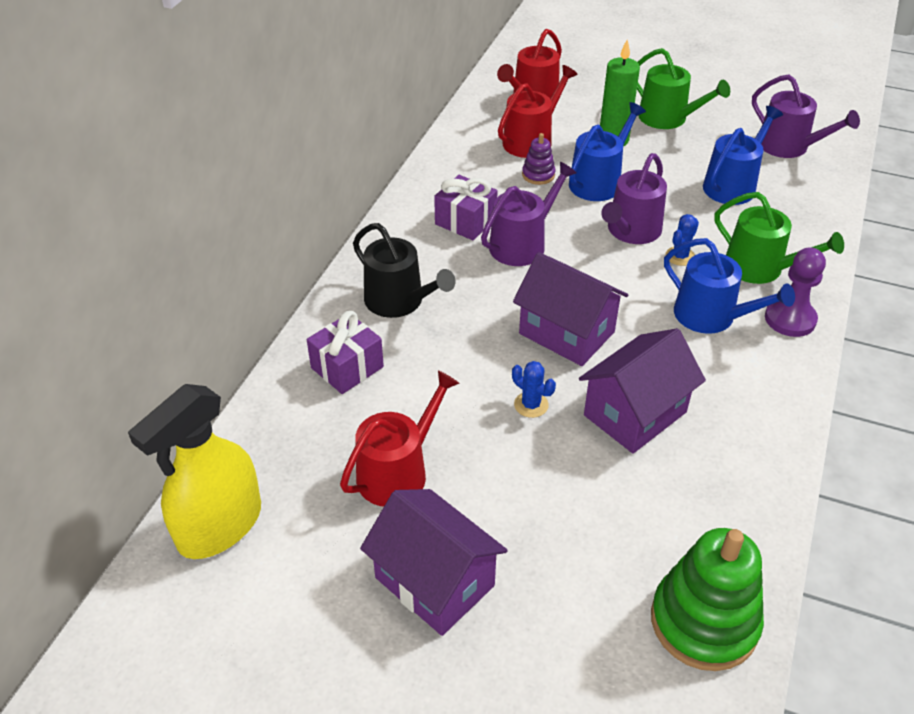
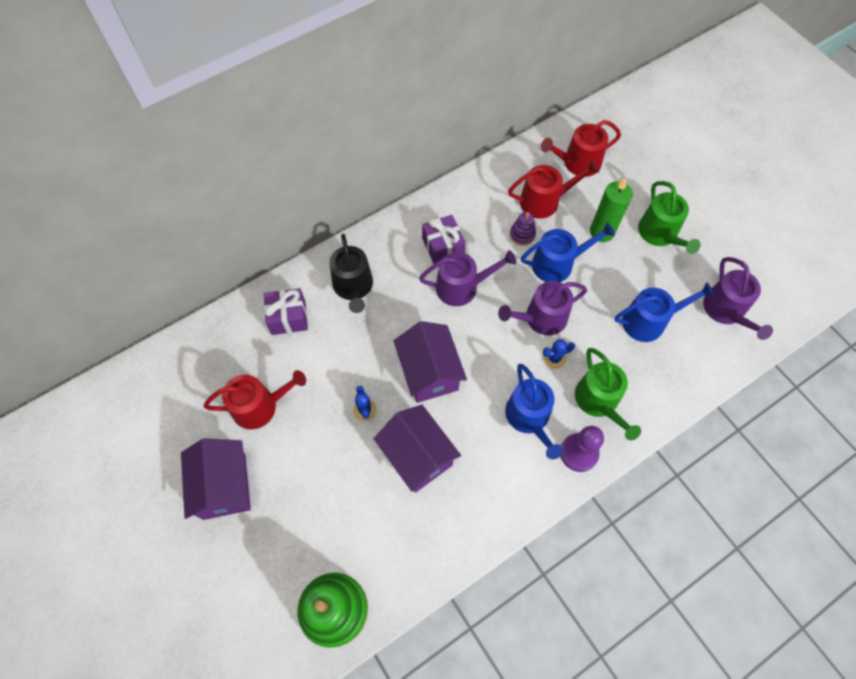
camera: 35 degrees right, 20 degrees up
yellow spray bottle [128,384,261,559] -> none
purple house [579,328,706,454] -> purple house turned 60 degrees clockwise [374,405,461,492]

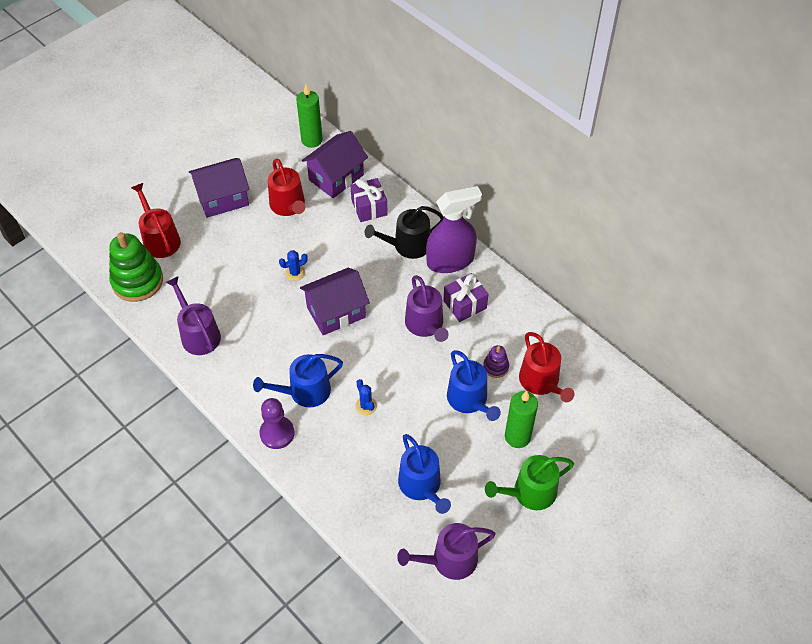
camera: 80 degrees right, 10 degrees down
purple house [374,405,461,492] -> purple house moved to [302,131,368,198]
purple watering can [498,281,587,336] -> purple watering can moved to [166,276,221,355]
red watering can [541,120,621,177] -> red watering can moved to [131,183,181,258]
green watering can [575,348,641,440] -> none
none -> green candle [296,84,323,148]
none -> purple spray bottle [426,186,482,273]

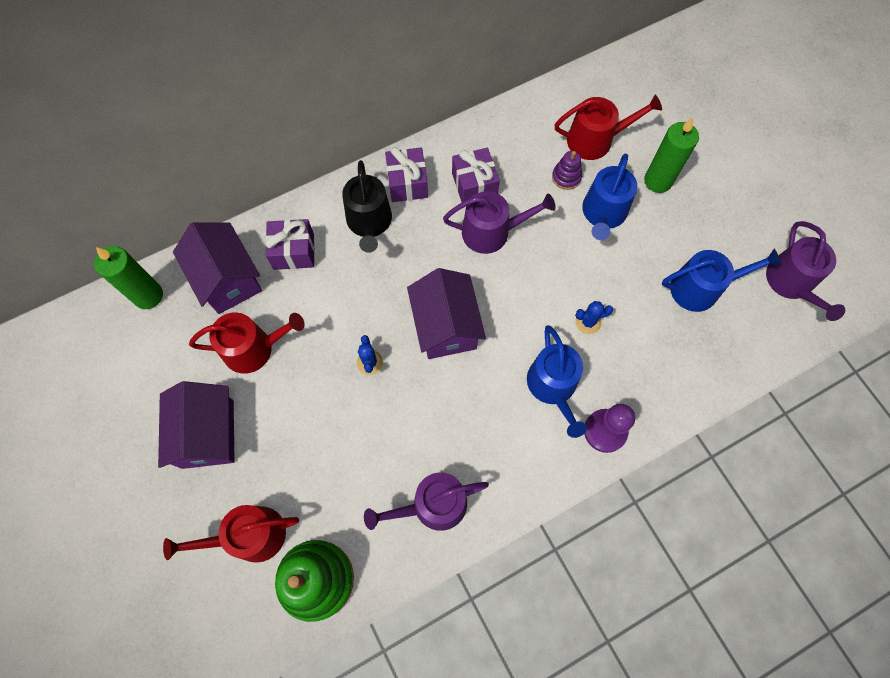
camera: 75 degrees left, 15 degrees up
purple spray bottle [426,186,482,273] -> purple gift [385,147,428,202]
blue watering can [447,350,501,421] -> blue watering can turned 120 degrees clockwise [582,153,637,240]
green watering can [485,455,574,510] -> none

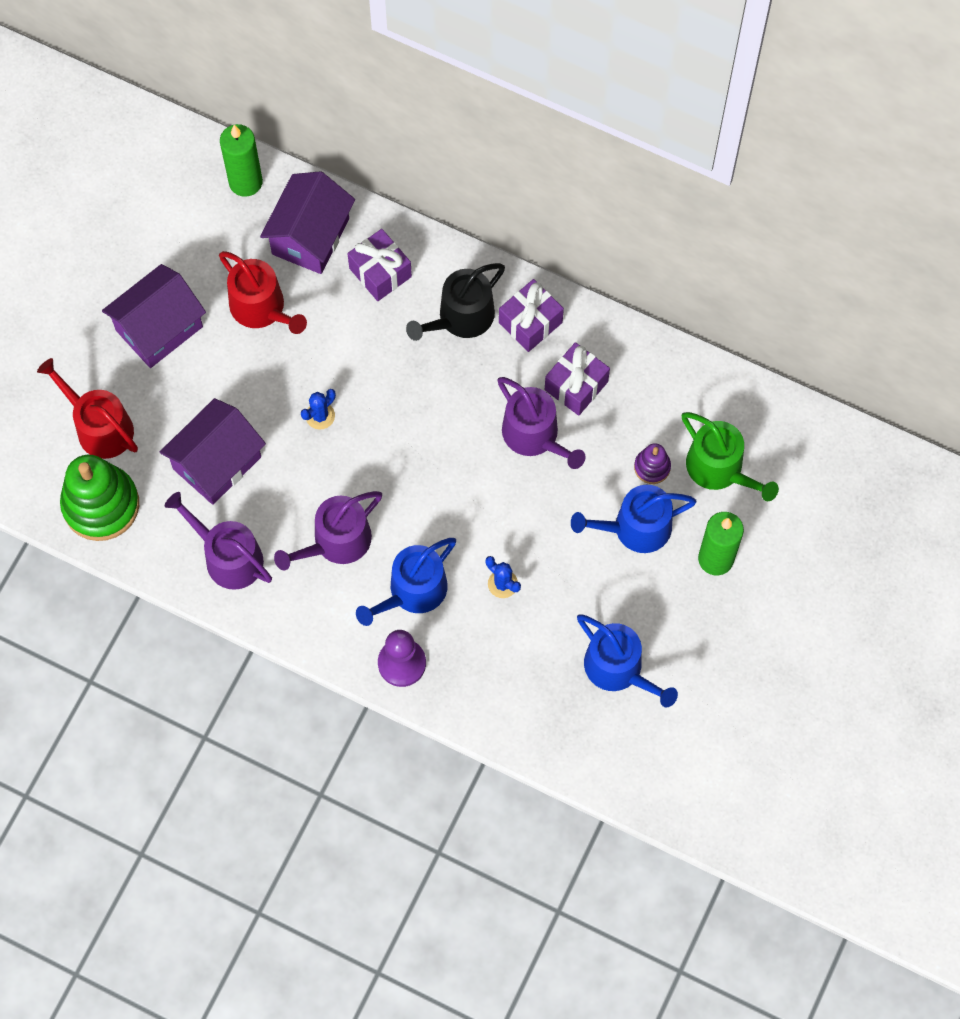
camera: 55 degrees right, 0 degrees up
purple house [407,268,486,359] -> purple house moved to [160,398,266,505]
red watering can [555,95,662,160] -> green watering can [682,412,779,501]
purple watering can [766,221,845,321] -> purple watering can moved to [274,491,382,571]

